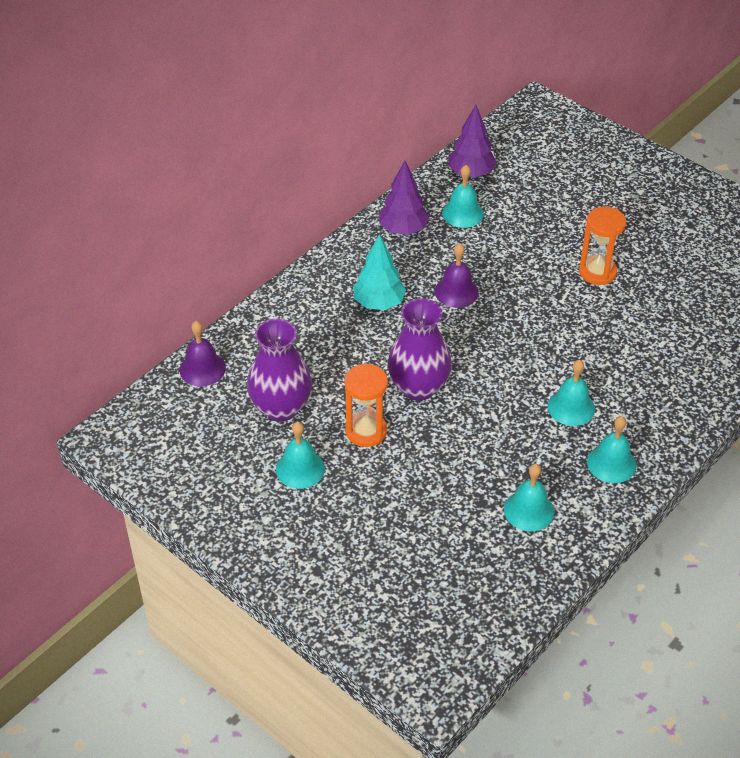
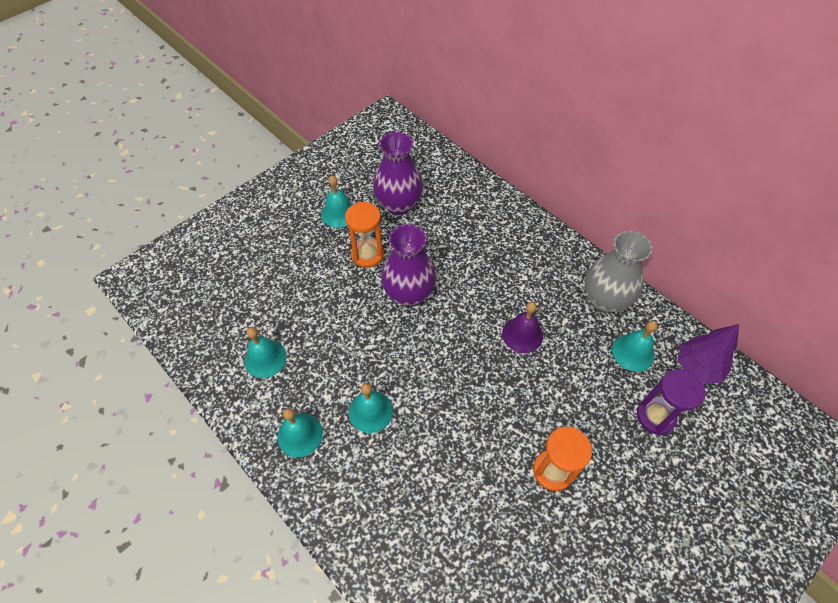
camera: 95 degrees right, 10 degrees up
purple bell [179,321,226,386] -> none
turquoise tree [353,234,406,310] -> none
purple tree [379,161,429,235] -> grey vase [585,231,652,313]
none -> purple hourglass [637,369,705,435]

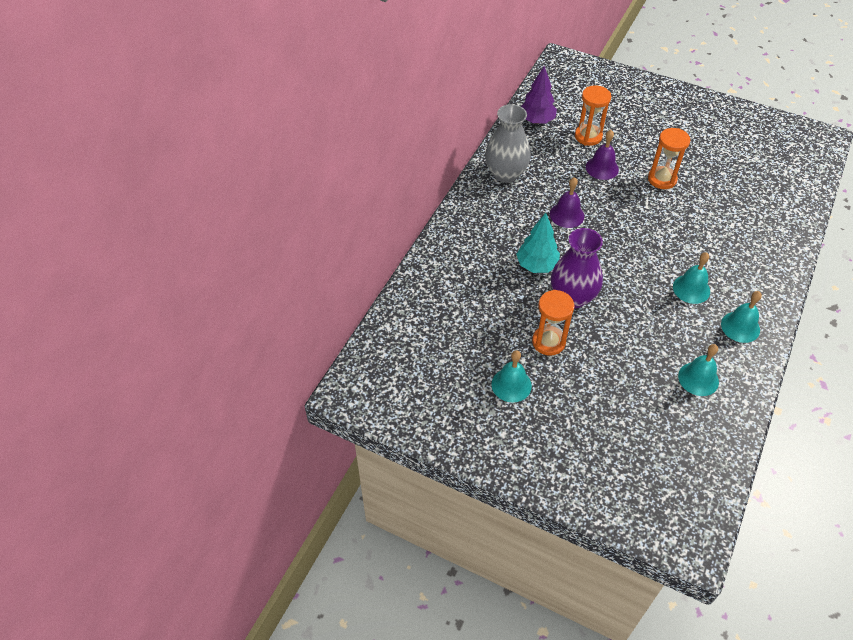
camera: 110 degrees left, 5 degrees down
purple vase [373,132,423,215] -> none
turquoise bell [612,321,658,372] -> none
purple hourglass [637,369,705,435] -> orange hourglass [575,86,611,146]
none -> turquoise tree [516,213,560,273]
none -> purple bell [586,130,619,180]

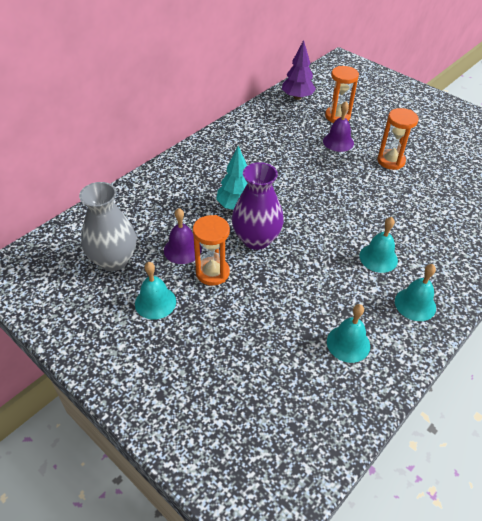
camera: 15 degrees right, 5 degrees down
grey vase [485,104,531,183] -> grey vase moved to [79,182,136,271]
purple bell [550,177,584,228] -> purple bell moved to [164,208,202,264]

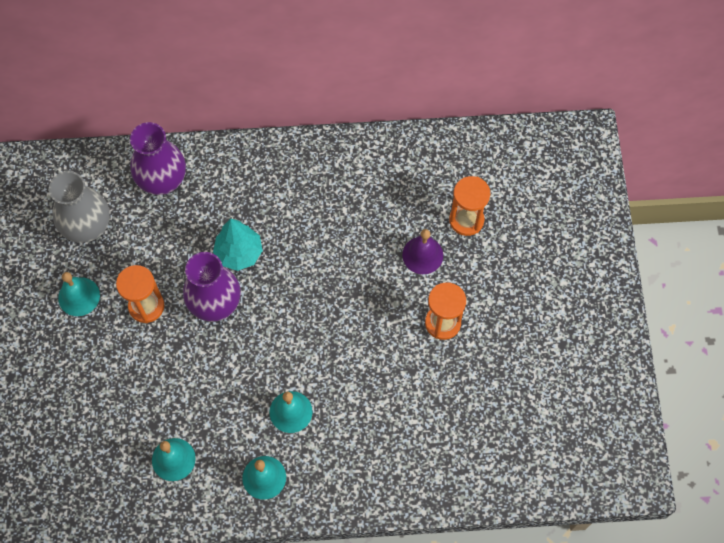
camera: 45 degrees right, 20 degrees up
purple bell [164,208,202,264] -> none
purple tree [282,40,316,100] -> none
none -> purple vase [130,122,186,195]

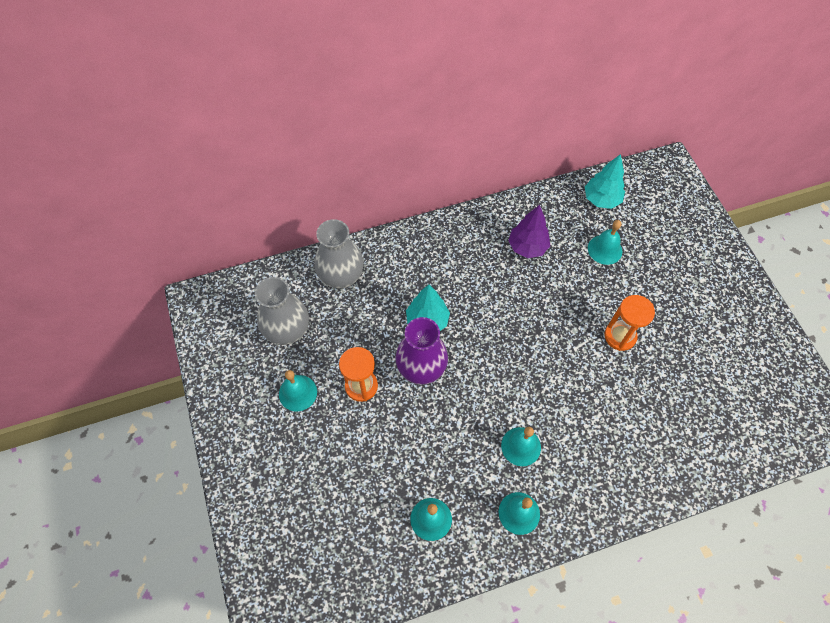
camera: 15 degrees left, 5 degrees down
purple vase [130,122,186,195] -> grey vase [314,219,364,289]
purple bell [402,229,443,274] -> none
orange hourglass [449,176,490,236] -> turquoise bell [588,220,622,265]
none -> purple tree [508,205,550,258]
none -> turquoise tree [585,154,625,209]

